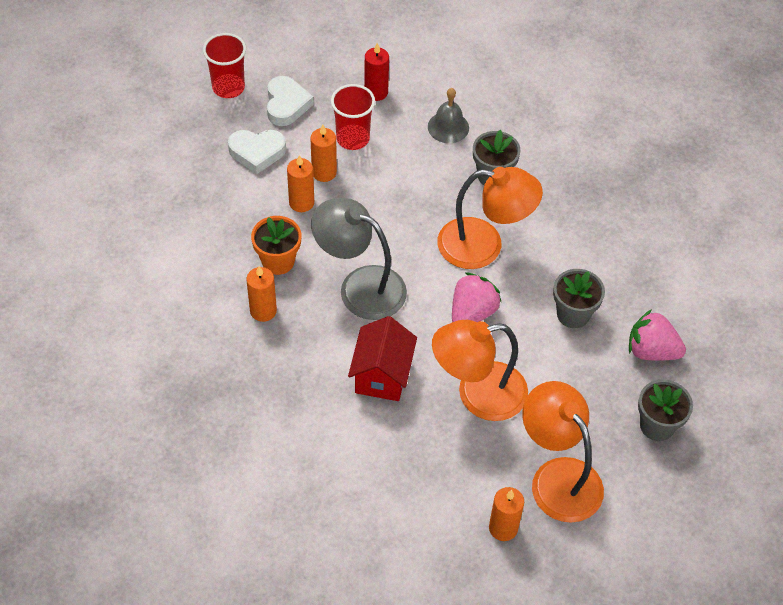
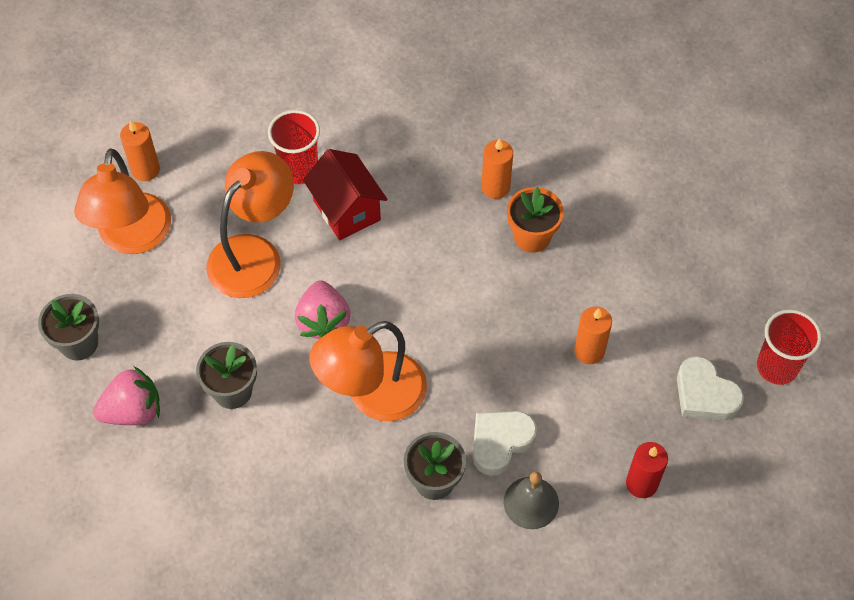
camera: 140 degrees right, 5 degrees up
white heart [228,130,286,174] -> white heart moved to [472,411,537,476]
orange candle [287,155,314,212] -> none
grey lamp [311,198,407,320] -> none
red cup [331,84,375,150] -> red cup moved to [268,110,320,184]
orange lamp [522,381,604,523] -> orange lamp turned 75 degrees clockwise [74,148,171,254]

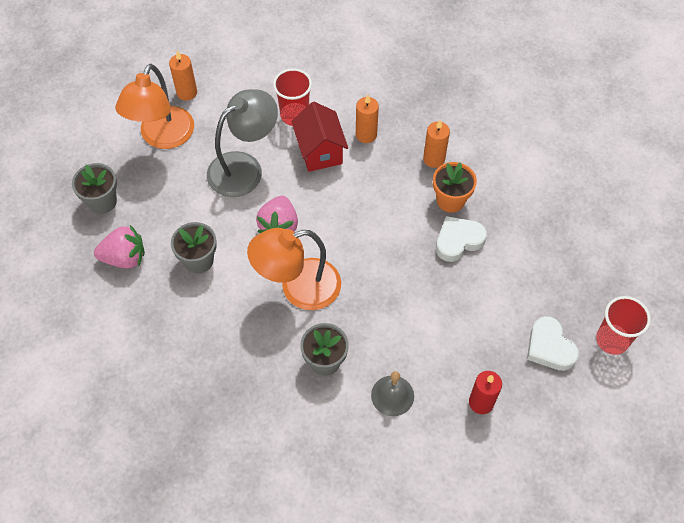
camera: 15 degrees right, 0 degrees up
orange lamp [207,151,294,298] -> grey lamp [207,89,278,197]
white heart [472,411,537,476] -> white heart moved to [436,216,487,262]
orange candle [574,307,612,364] -> orange candle moved to [356,95,379,143]

